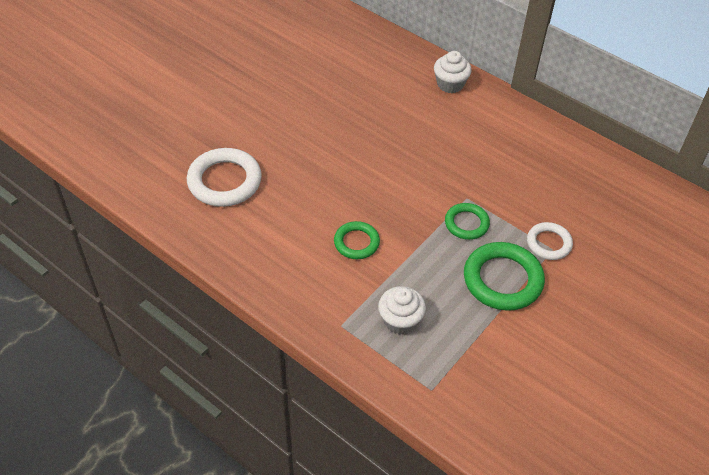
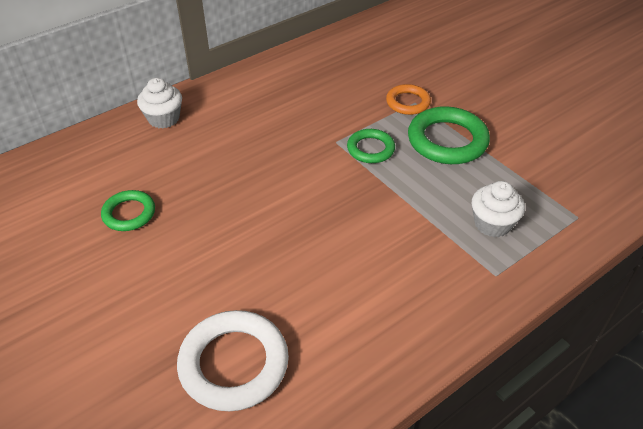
camera: 75 degrees left, 5 degrees down
green ring [334,221,380,259] -> green ring moved to [101,190,155,231]
white ring [527,222,573,260] -> orange ring [386,84,431,115]

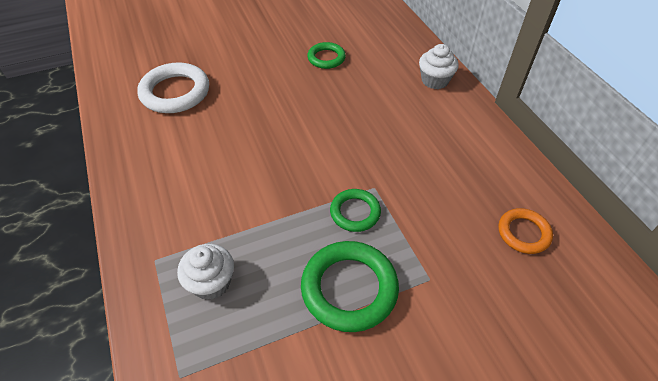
camera: 105 degrees right, 5 degrees up
orange ring [386,84,431,115] -> orange ring moved to [499,208,553,254]

